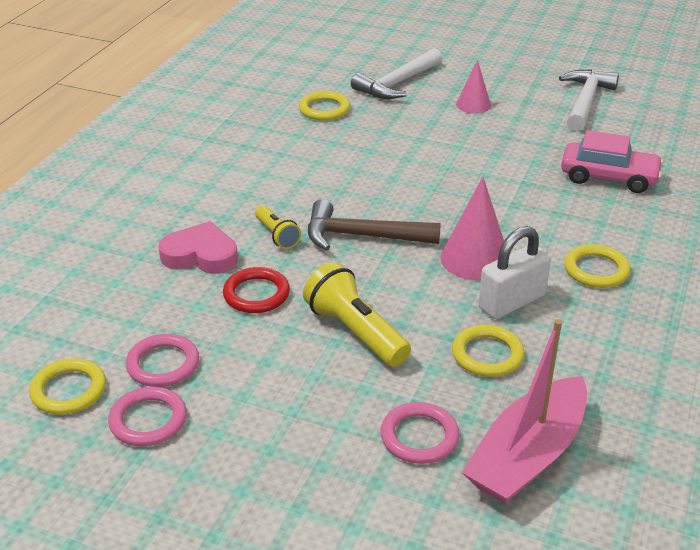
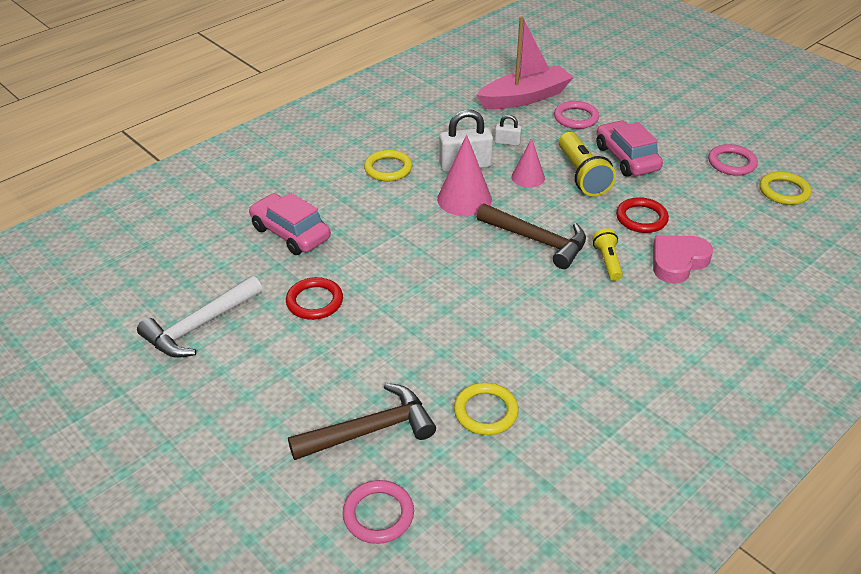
camera: 155 degrees left, 5 degrees up
pink ring [126,334,199,387] -> pink ring moved to [343,480,414,544]
pink heart [158,221,238,274] -> pink heart turned 105 degrees clockwise [653,235,713,283]
white hammer [351,48,442,99] -> brown hammer [288,383,436,460]
yellow ring [452,325,524,377] -> white padlock [495,115,522,146]
pink cone [456,60,491,114] -> pink cone moved to [512,138,545,188]
none -> red ring [286,277,343,320]
none -> pink car [596,120,663,177]

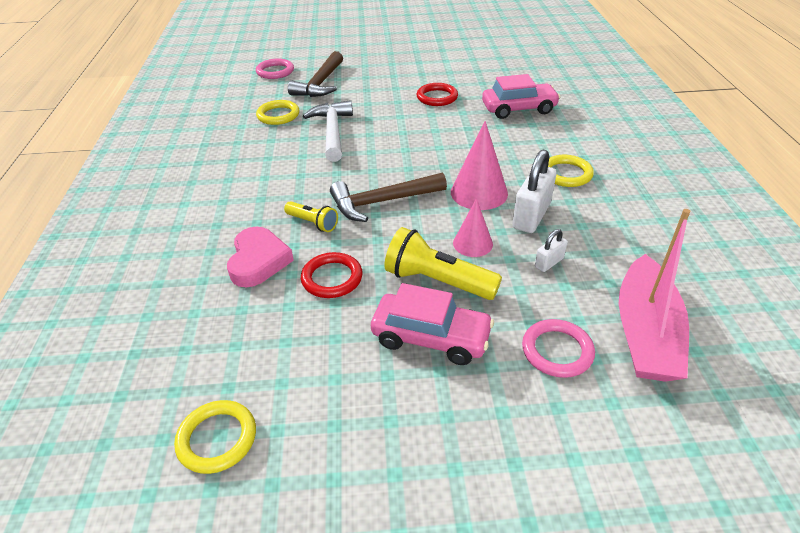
camera: 130 degrees right, 0 degrees up
white hammer [137,276,263,358] -> white hammer moved to [303,100,353,162]
pink ring [708,144,758,176] -> none

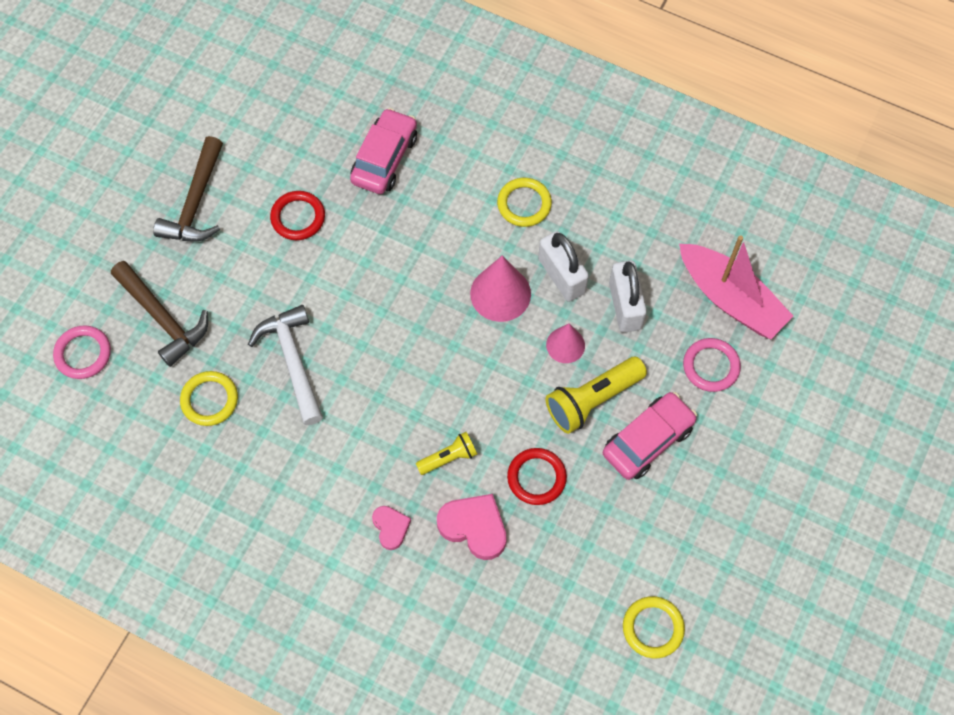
camera: 60 degrees left, 25 degrees up
white hammer [303,100,353,162] -> white hammer turned 45 degrees clockwise [248,305,323,425]
brown hammer [330,173,447,222] -> brown hammer moved to [153,136,223,242]
white padlock [535,229,568,272] -> white padlock [609,261,647,333], size x1.93
none -> pink heart [372,506,411,550]

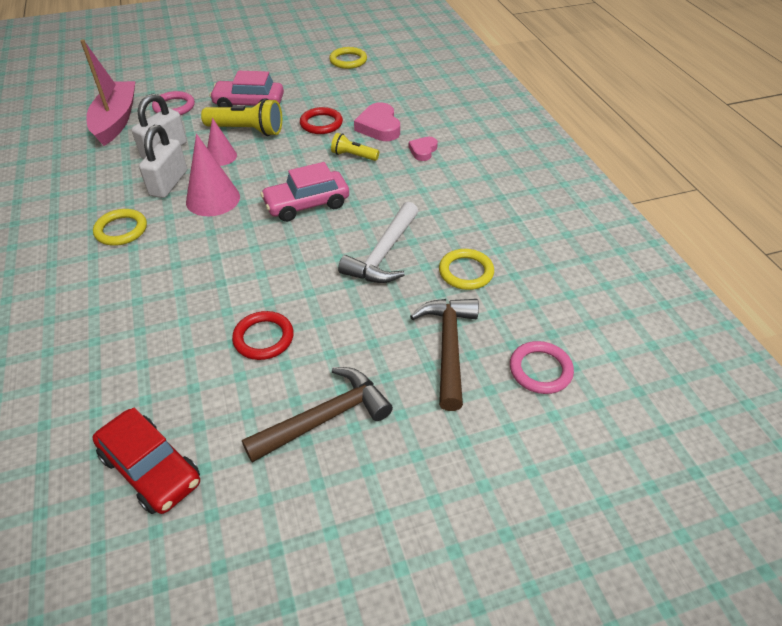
camera: 135 degrees left, 20 degrees down
pink car [350,108,417,194] -> pink car moved to [260,162,349,222]
none -> red car [92,408,200,514]

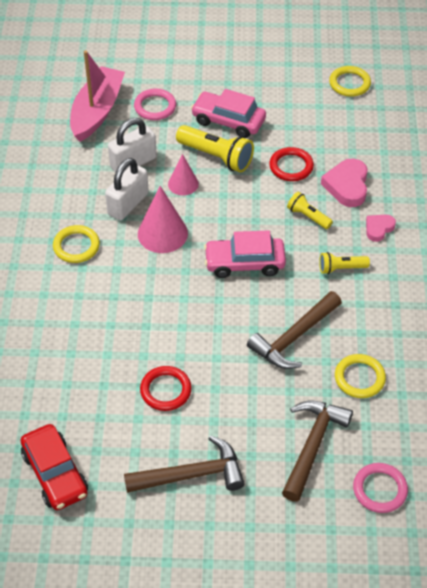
camera: 20 degrees right, 5 degrees up
white hammer [338,202,419,283] -> brown hammer [247,291,342,369]
none -> yellow flashlight [319,252,370,274]

